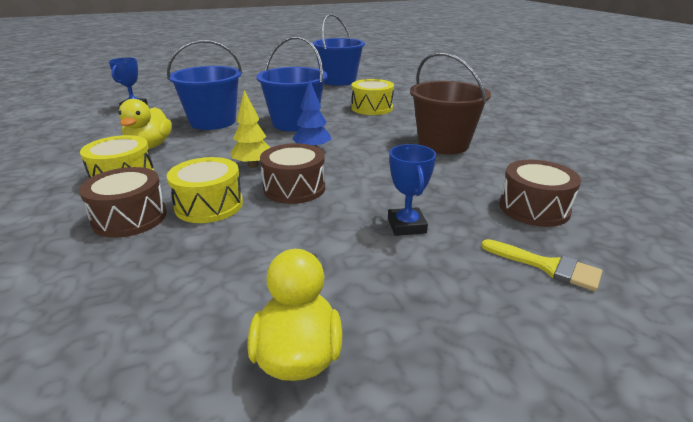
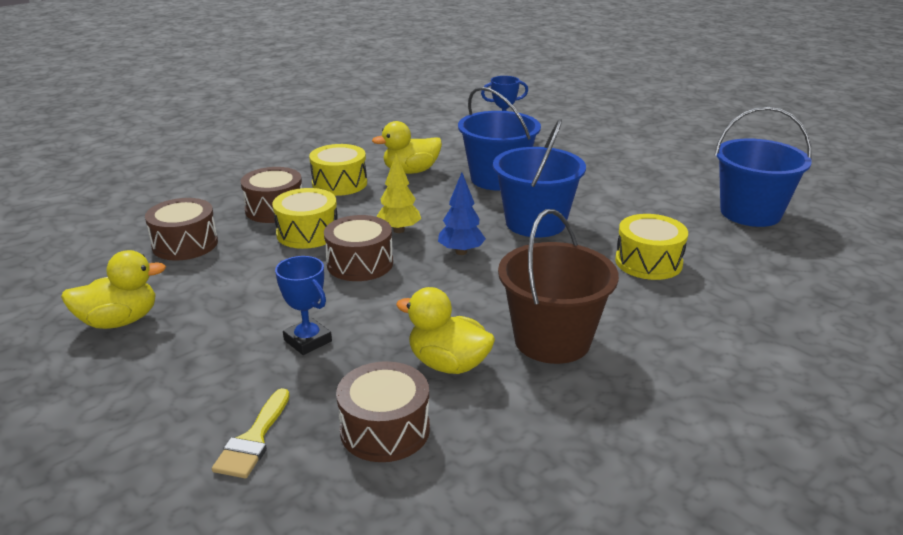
camera: 70 degrees right, 0 degrees up
blue trophy [388,144,436,236] -> blue trophy turned 75 degrees clockwise [275,256,332,355]
none -> brown drum [145,198,218,261]
none -> yellow duck [396,287,495,374]

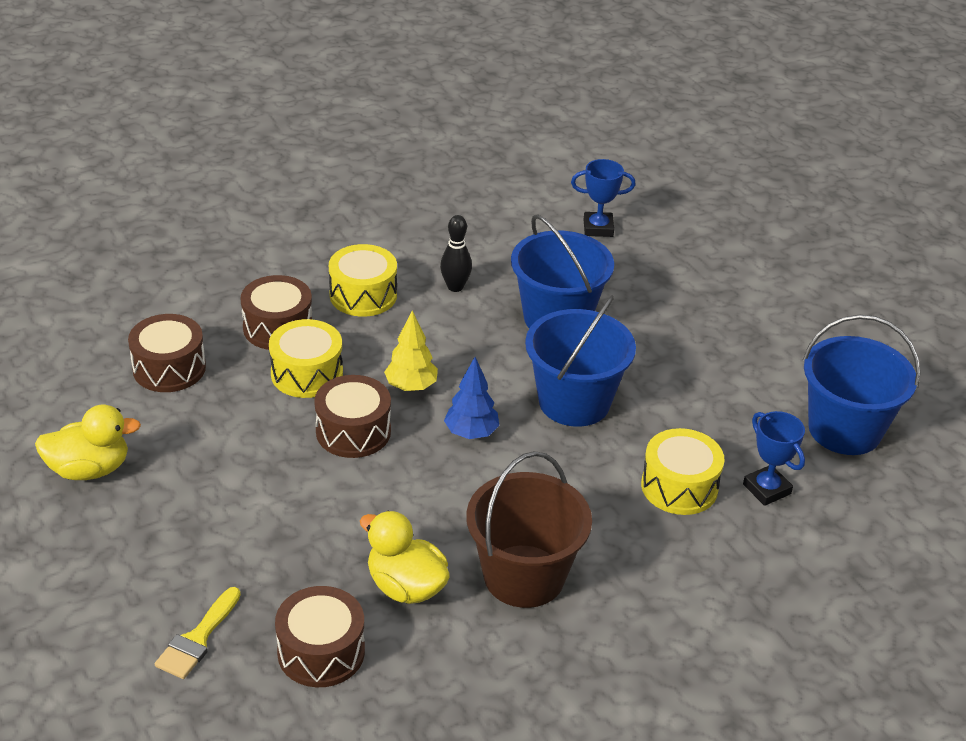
camera: 10 degrees right, 10 degrees up
blue trophy [275,256,332,355] -> blue trophy moved to [743,411,805,506]
yellow duck [372,121,442,174] -> black bowling pin [440,215,472,292]

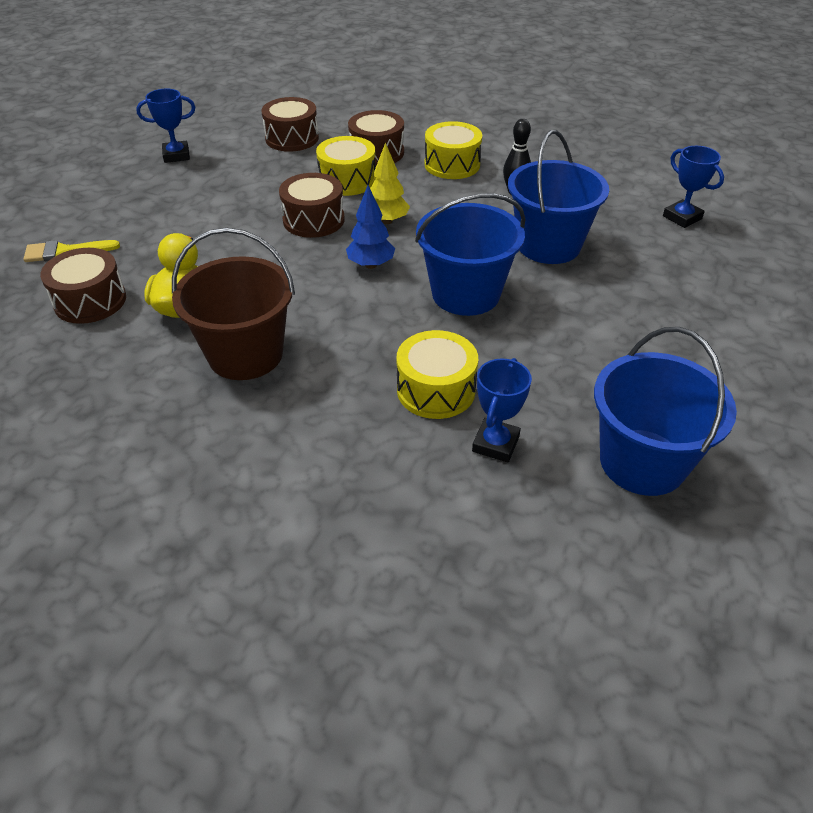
camera: 55 degrees right, 5 degrees up
yellow duck [35,405,141,480] -> blue trophy [136,89,195,163]

